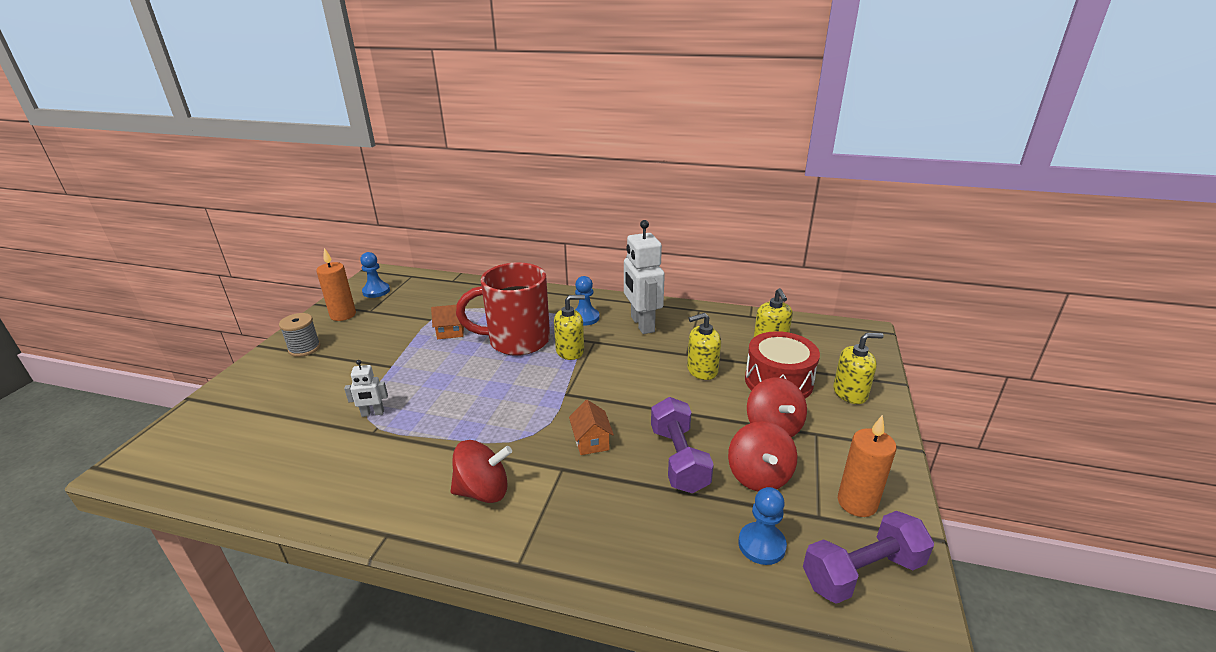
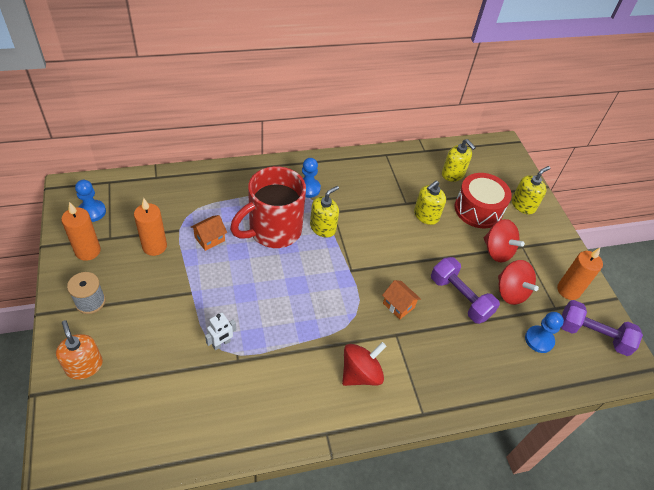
camera: 35 degrees left, 20 degrees up
white robot [624,220,665,334] -> none
purple dumbbell [803,511,934,604] -> purple dumbbell turned 75 degrees clockwise [561,300,643,356]
none -> orange soap dispenser [56,320,103,380]
none -> orange candle [134,198,167,256]

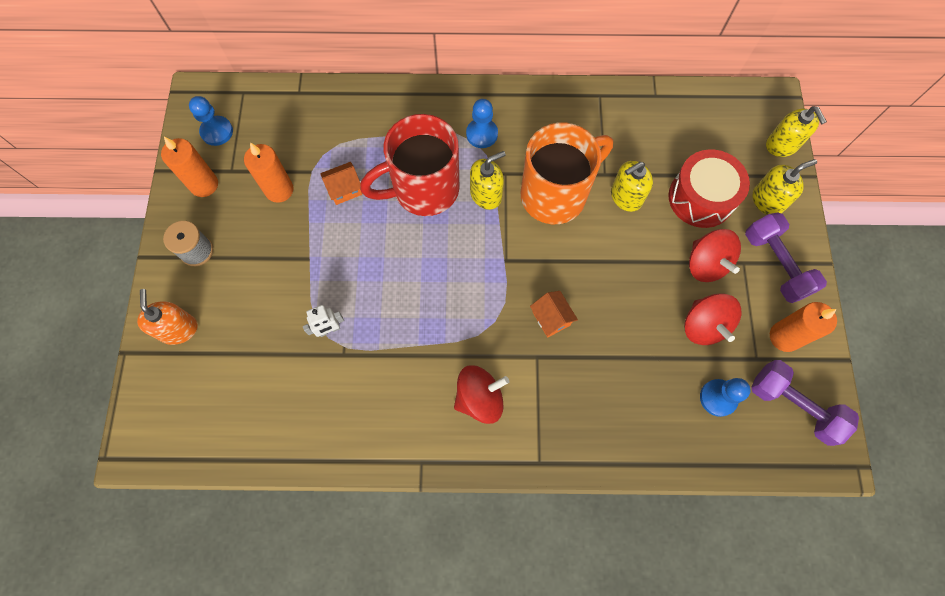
camera: 20 degrees right, 20 degrees up
purple dumbbell [431,257,500,324] -> purple dumbbell moved to [745,212,827,303]
yellow soap dispenser [442,139,476,182] -> yellow soap dispenser moved to [766,106,827,157]
none -> orange mug [521,122,613,224]

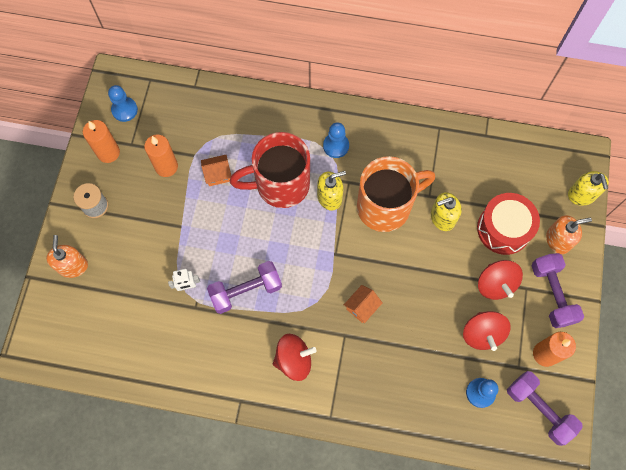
camera: 10 degrees right, 0 degrees up
orange house [530,291,578,338] -> orange house turned 60 degrees clockwise [344,285,382,323]
yellow soap dispenser [752,159,817,215] -> orange soap dispenser [546,215,592,254]
none -> purple dumbbell [207,261,282,314]

